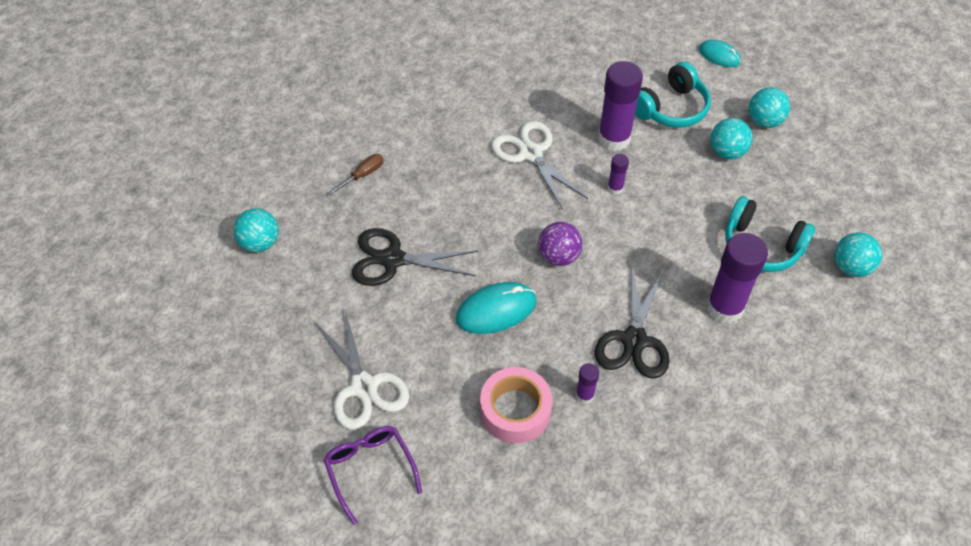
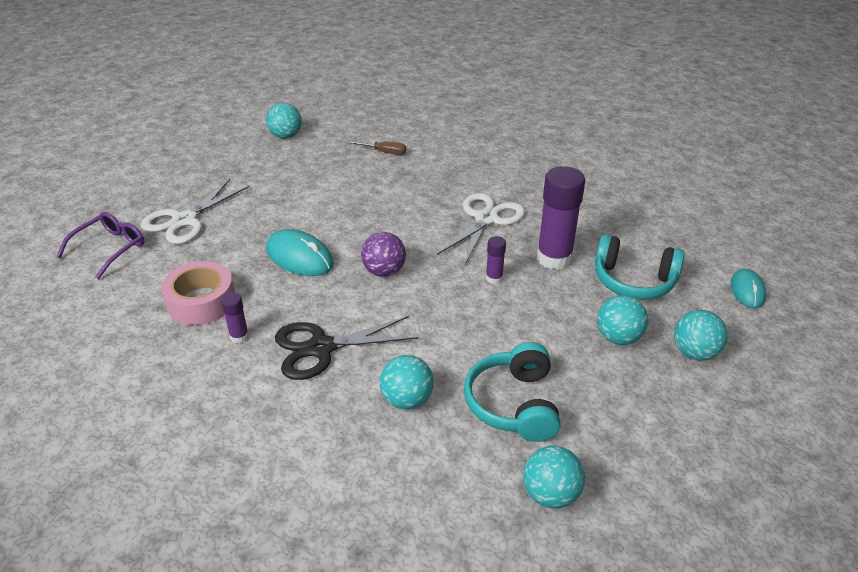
camera: 60 degrees right, 15 degrees down
black scissors [352,228,478,286] -> none
purple glue stick [706,233,768,324] -> turquoise ball [380,355,434,410]

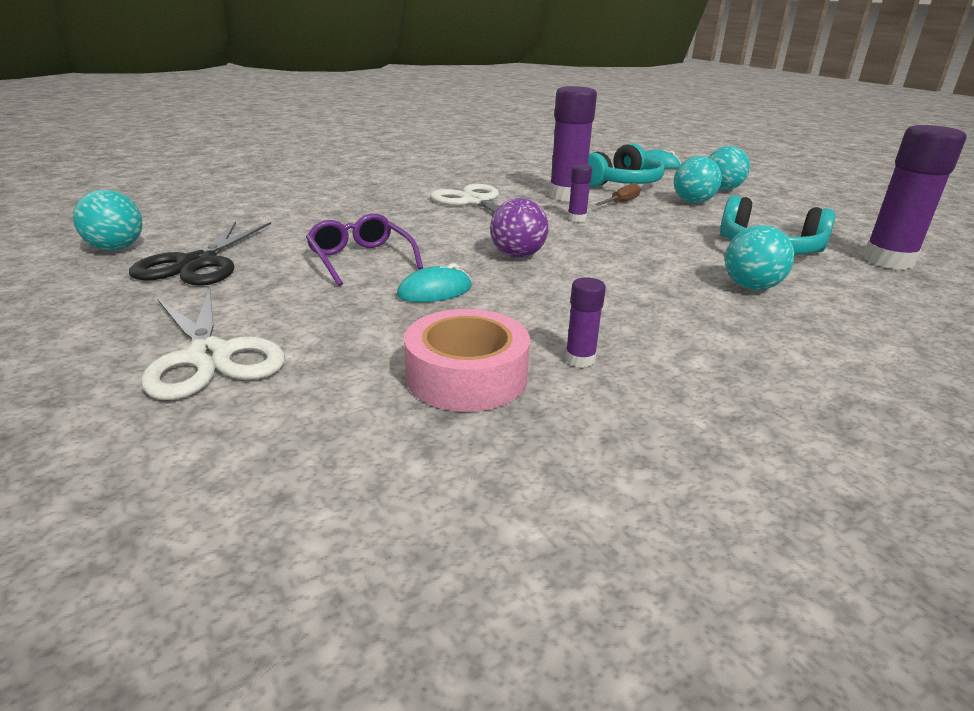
camera: 65 degrees left, 10 degrees down
purple glasses [57,212,144,279] -> purple glasses moved to [306,213,423,286]
turquoise mouse [266,229,334,276] -> turquoise mouse [397,263,472,302], size x0.64
black scissors [275,316,418,380] -> black scissors moved to [129,221,271,286]
brown screwdriver [349,141,406,155] -> brown screwdriver moved to [595,183,641,206]
turquoise ball [523,446,585,509] -> purple glue stick [863,125,967,270]

